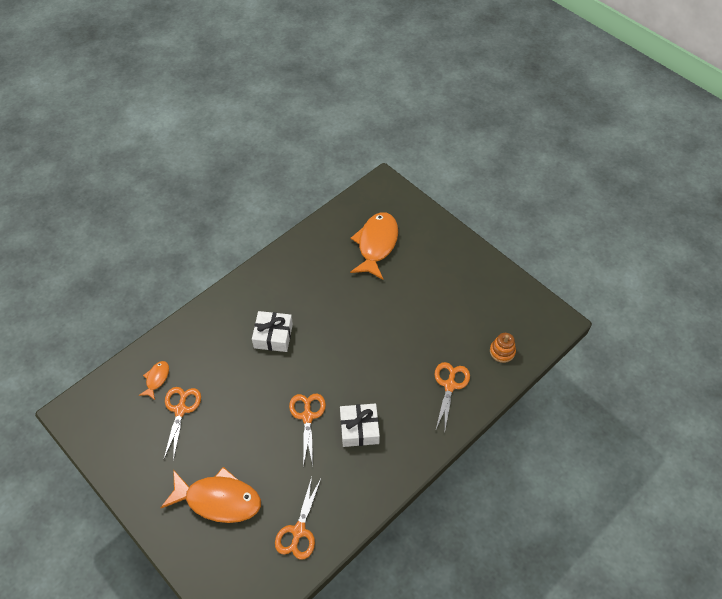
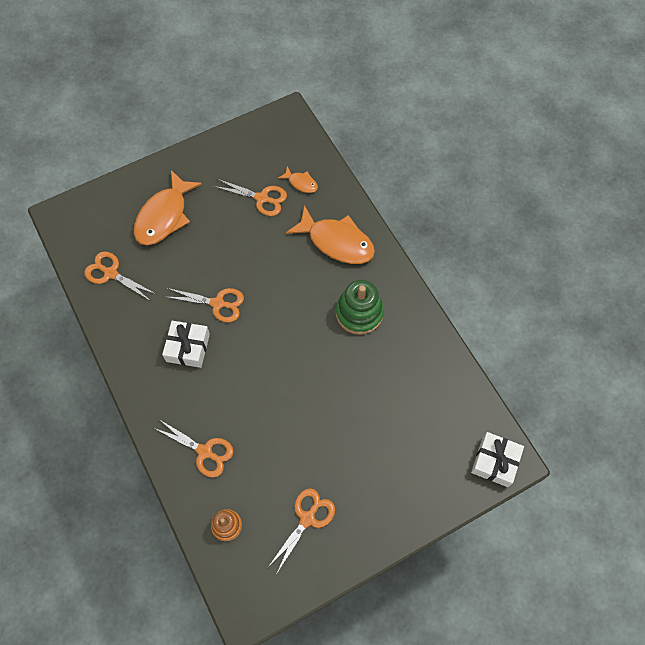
camera: 105 degrees right, 10 degrees up
white gift [252,311,293,352] -> white gift moved to [471,432,524,487]
orange fish [350,212,398,280] -> orange fish moved to [286,205,375,264]
none -> orange scissors [268,488,335,573]
none -> green stacking toy [336,280,384,335]

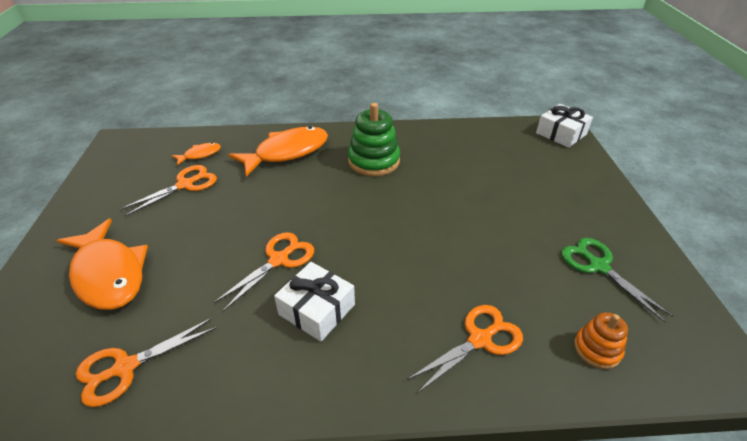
camera: 65 degrees left, 25 degrees down
orange scissors [268,488,335,573] -> green scissors [561,238,674,322]

